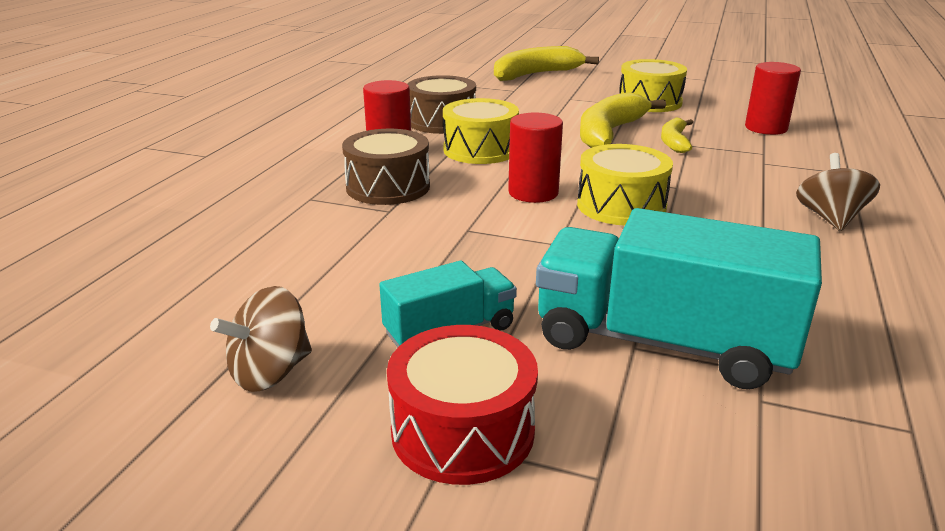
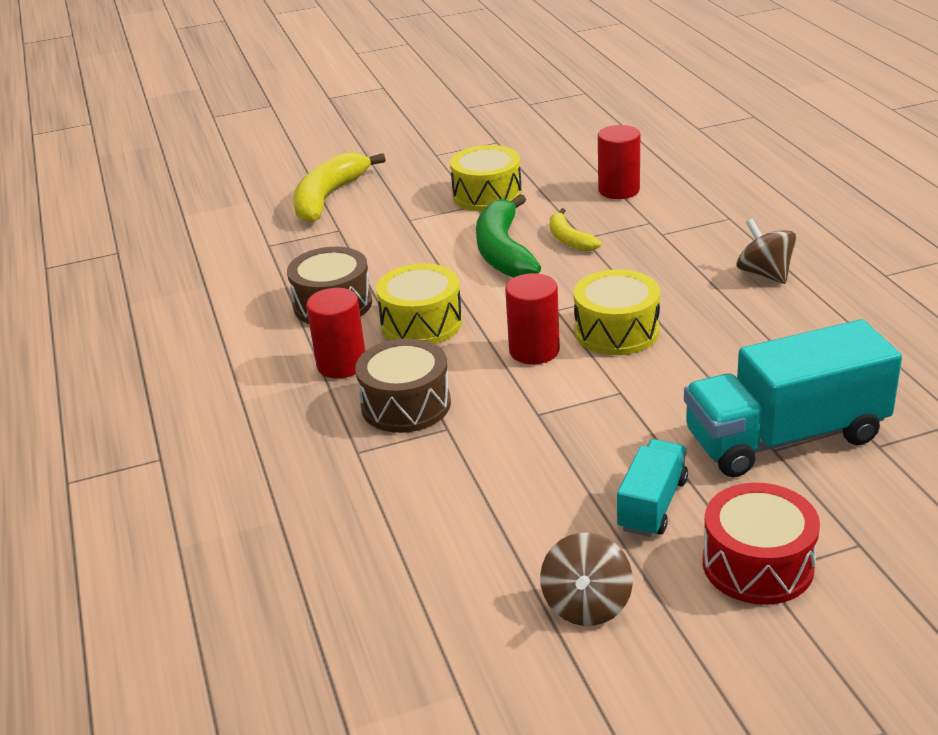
camera: 35 degrees left, 5 degrees up
yellow banana [580,92,666,148] -> green banana [476,194,541,278]

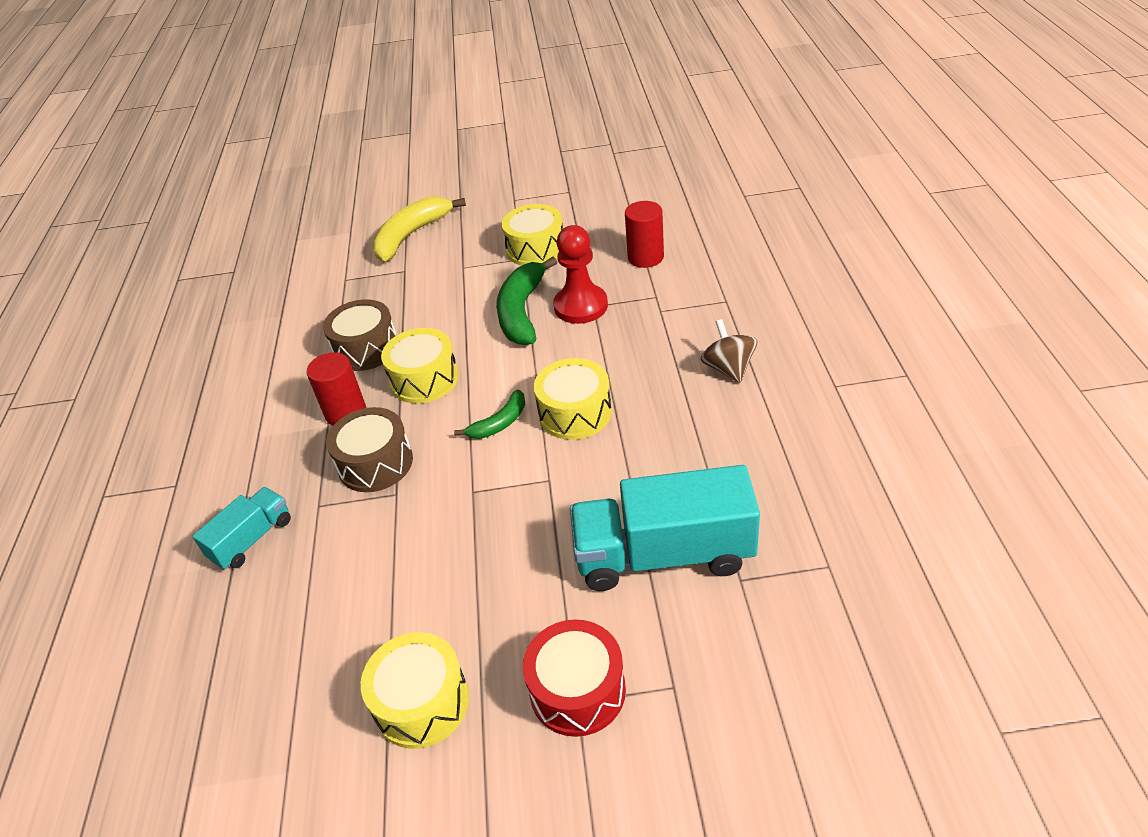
camera: 15 degrees right, 10 degrees up
red cylinder [505,273,560,364] -> green banana [454,390,525,439]
brown spinning top [540,533,633,626] -> yellow drum [361,632,469,749]
yellow banana [550,208,601,252] -> red pawn [553,225,608,324]
turquoise truck [617,439,688,537] -> turquoise truck moved to [192,487,291,570]

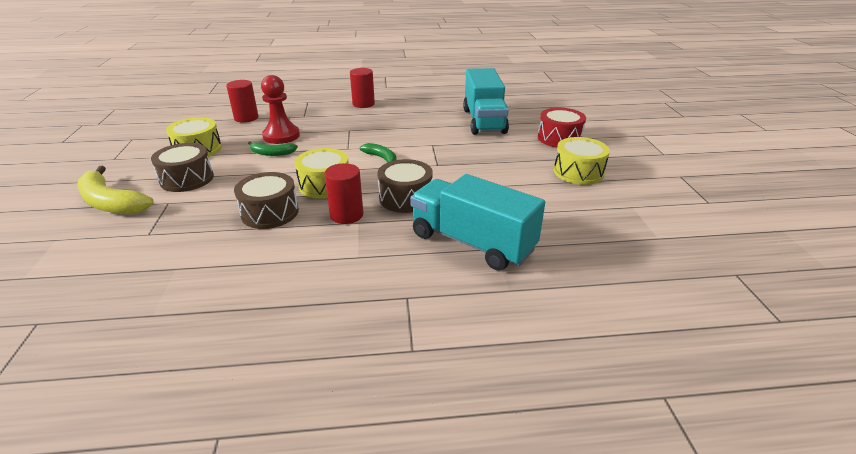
camera: 95 degrees left, 10 degrees down
turquoise truck [192,487,291,570] -> turquoise truck [410,174,545,271], size x1.88
green banana [496,257,557,345] -> green banana [248,142,298,156], size x0.55
yellow drum [534,358,612,440] -> none
brown spinning top [700,319,757,383] -> red cylinder [350,68,375,108]
none -> brown drum [151,143,214,192]

